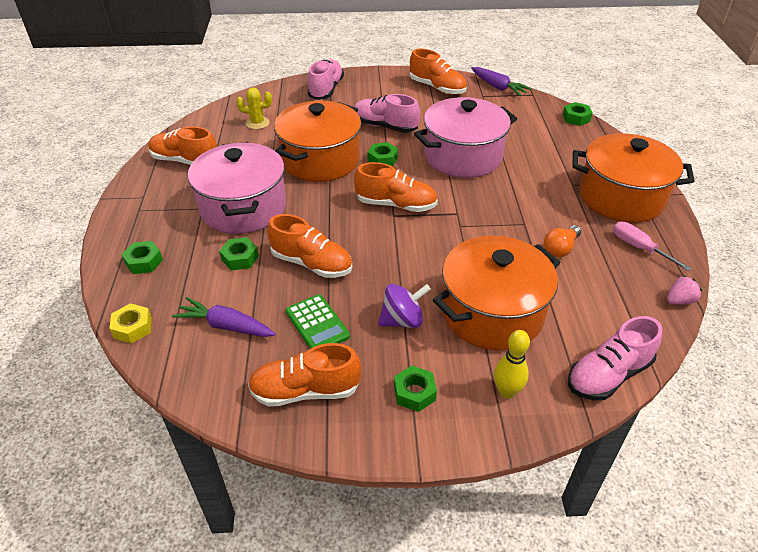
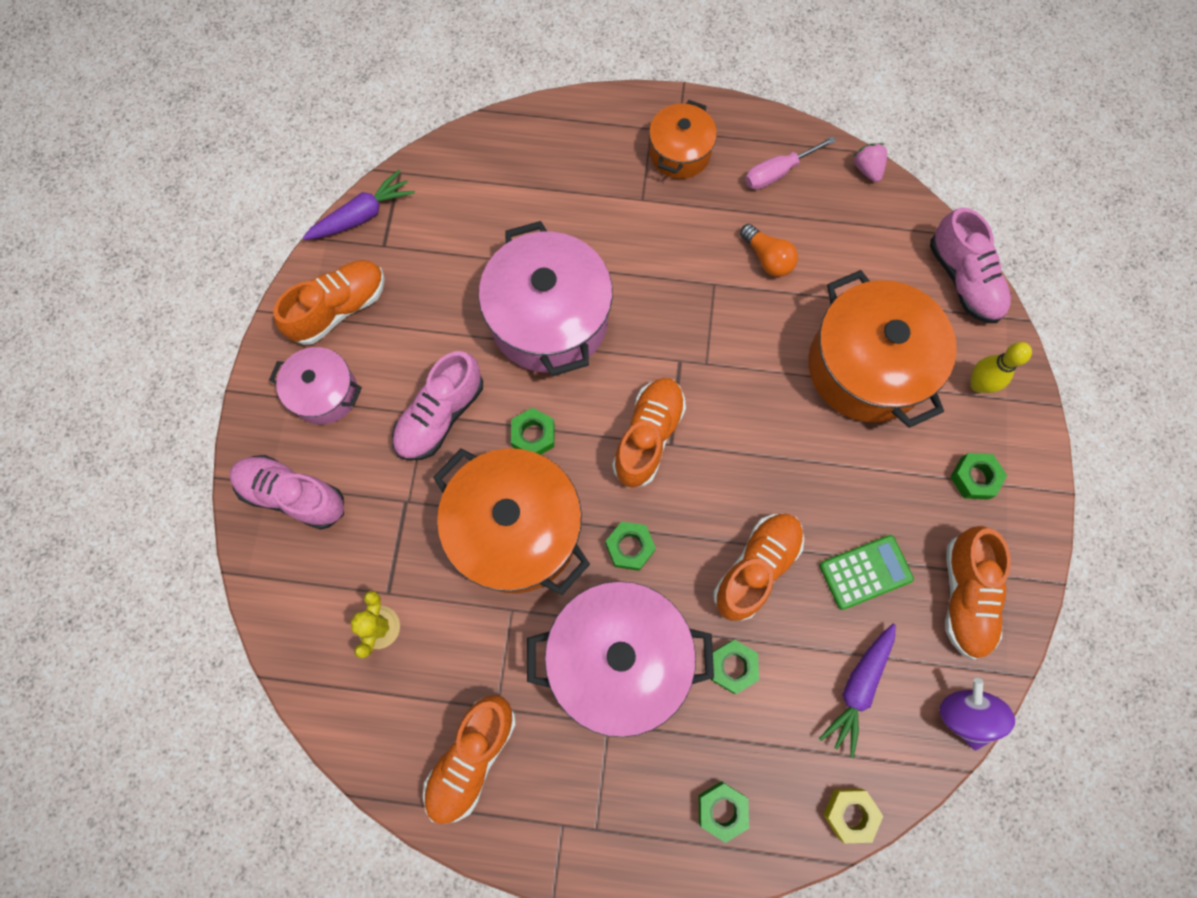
camera: 80 degrees left, 30 degrees up
purple spinning top [378,284,431,328] -> purple spinning top moved to [939,678,1015,750]
green nut [563,102,593,126] -> green nut moved to [605,521,656,571]
orange pot [573,133,695,223] -> orange pot [649,100,717,179], size x0.55
none -> pink pot [269,347,362,424]

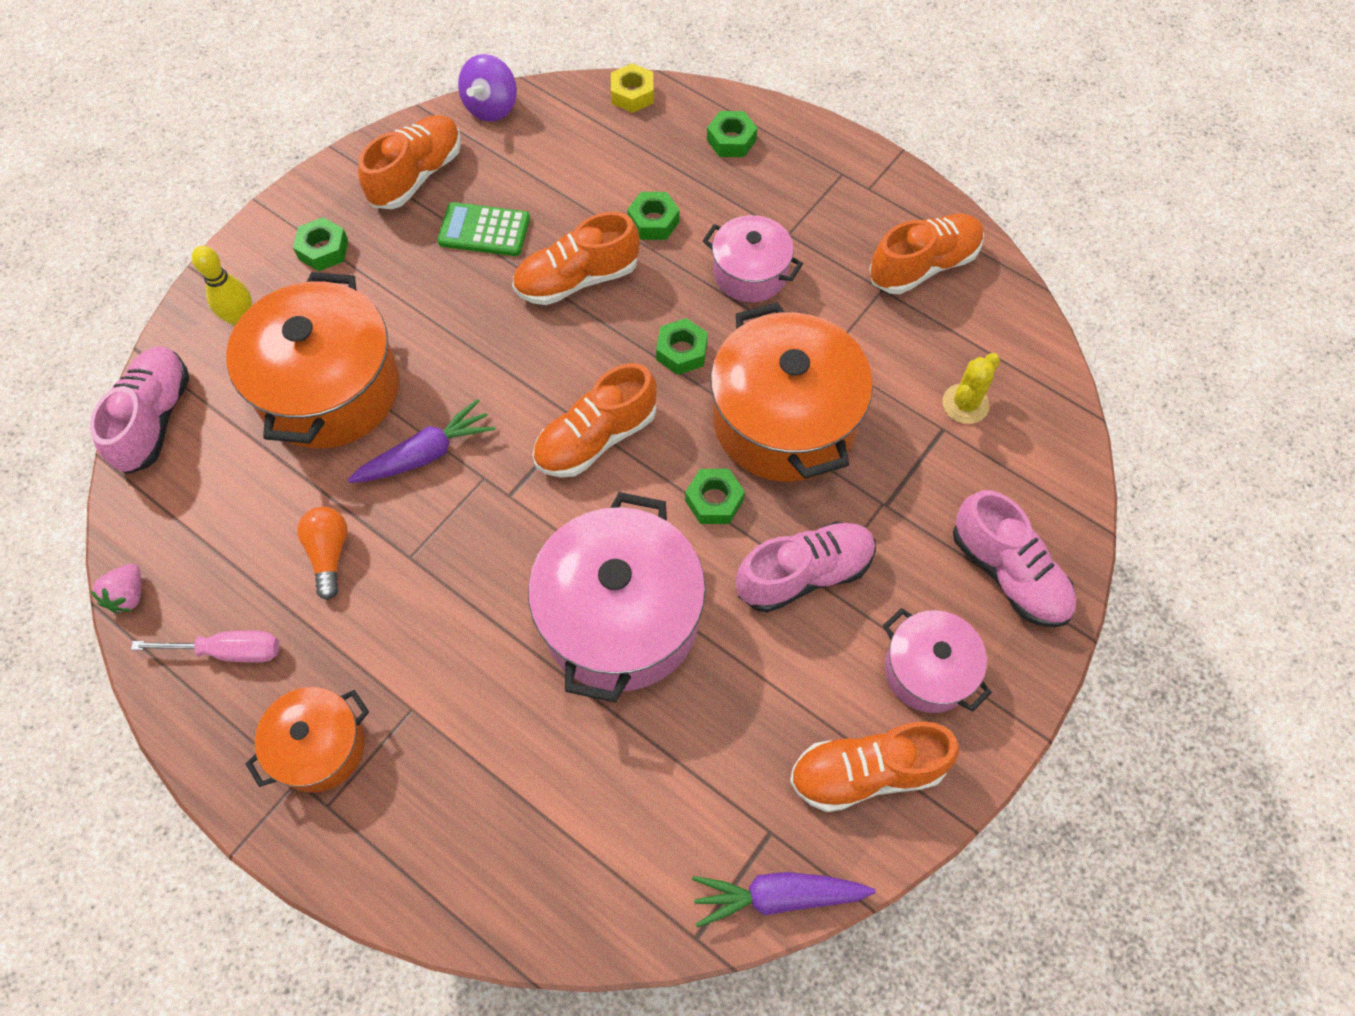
camera: 150 degrees left, 10 degrees down
pink pot [527,581,714,737] -> pink pot [703,215,803,302], size x0.55
purple carrot [819,624,896,758] -> purple carrot moved to [348,399,496,483]

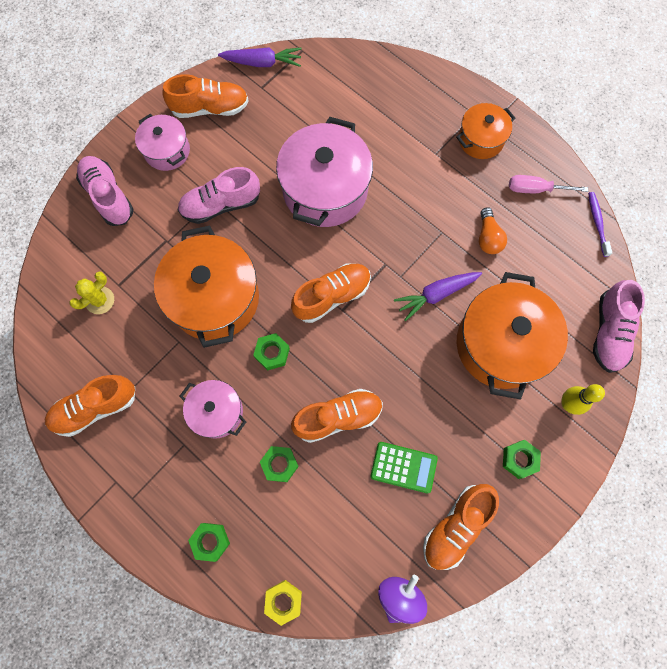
camera: 175 degrees left, 10 degrees up
pink strawberry [90,564,141,613] -> purple toothbrush [588,192,612,257]
green nut [685,469,745,524] -> none

